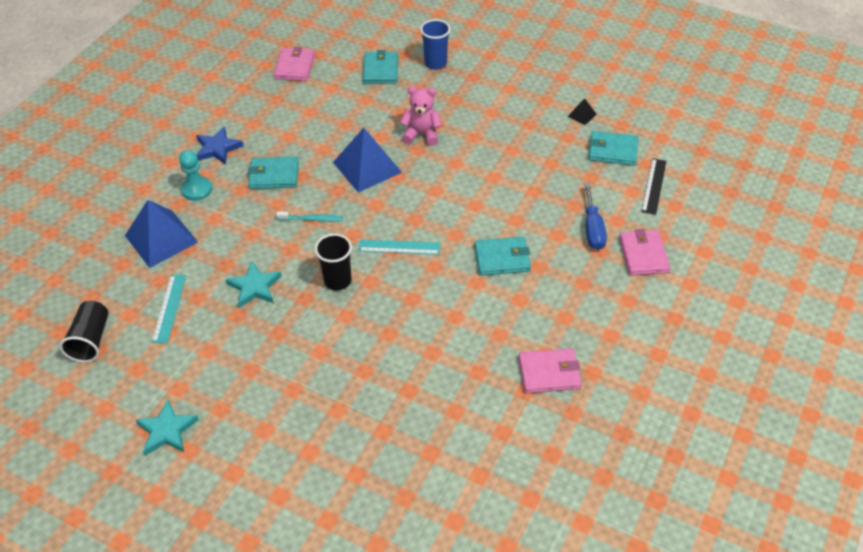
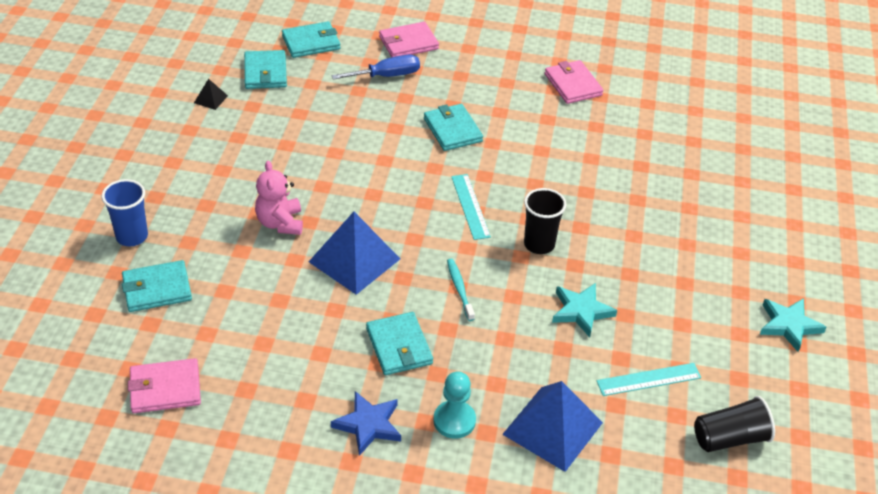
camera: 110 degrees left, 5 degrees down
black ruler [641,158,666,215] -> turquoise wallet [282,21,340,58]

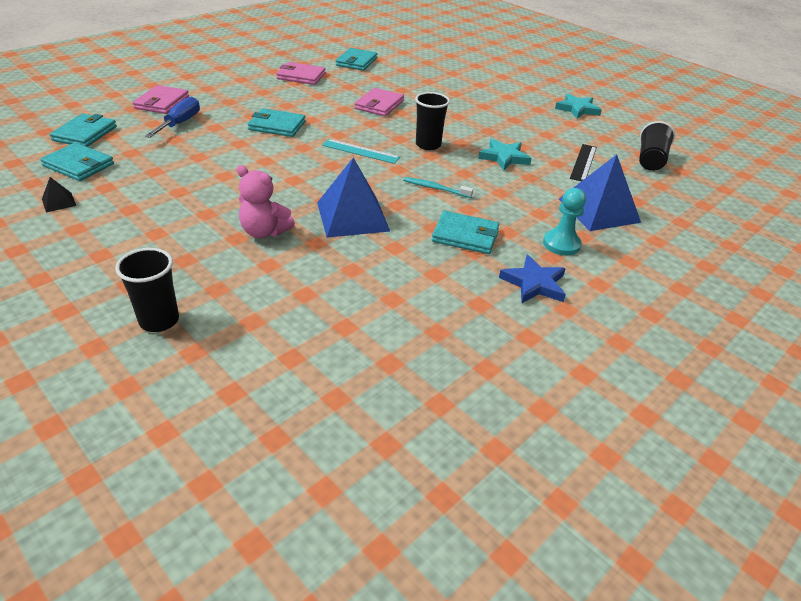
camera: 55 degrees left, 5 degrees down
blue cup [102,179,148,246] -> black cup [115,248,179,332]
turquoise wallet [122,260,192,312] -> turquoise wallet moved to [336,48,377,71]
pink wallet [128,358,201,413] -> pink wallet moved to [355,88,404,116]
turquoise ruler [597,363,701,396] -> black ruler [570,144,597,181]

